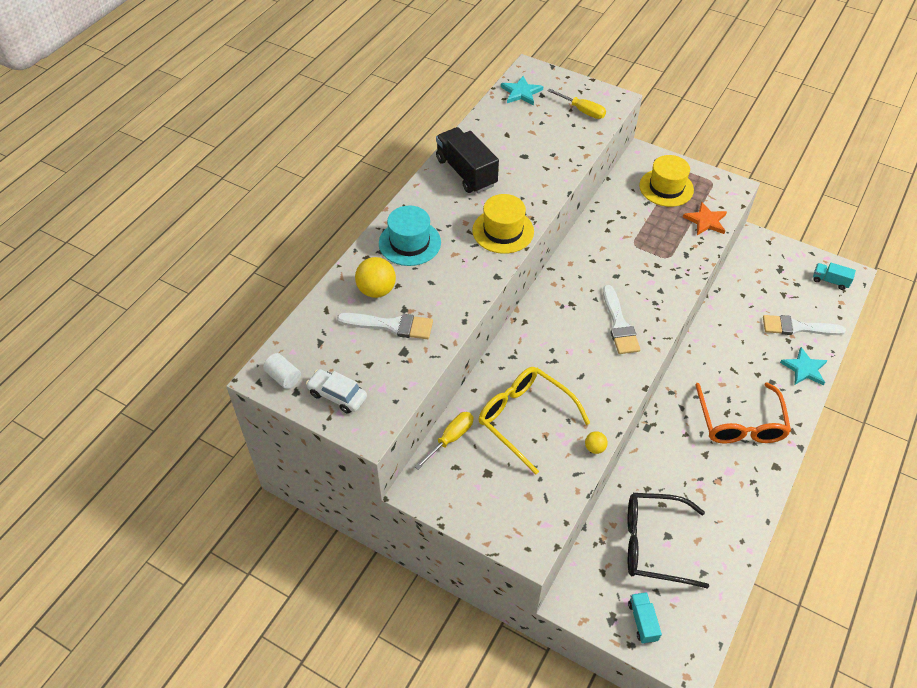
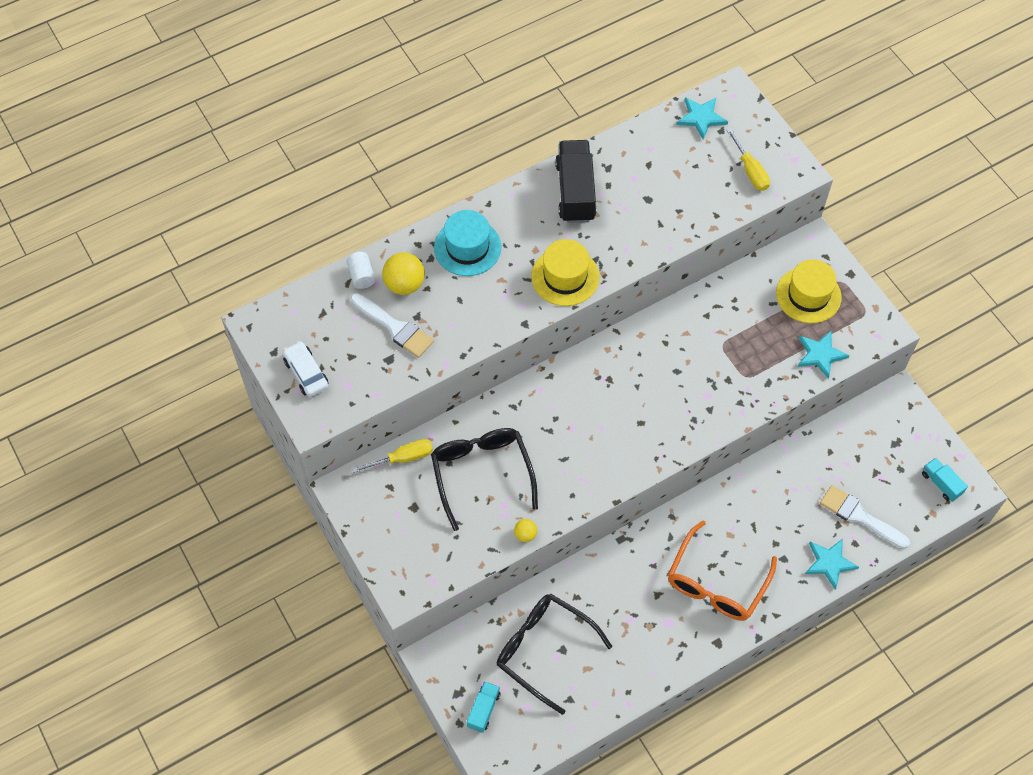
camera: 30 degrees right, 10 degrees up
white cylinder [263,353,301,389] -> white cylinder moved to [347,252,375,289]
yellow glasses [478,367,590,475] -> black glasses [431,428,538,531]
white brush [603,285,640,354] -> none
orange star [683,202,727,235] -> turquoise star [797,331,850,379]

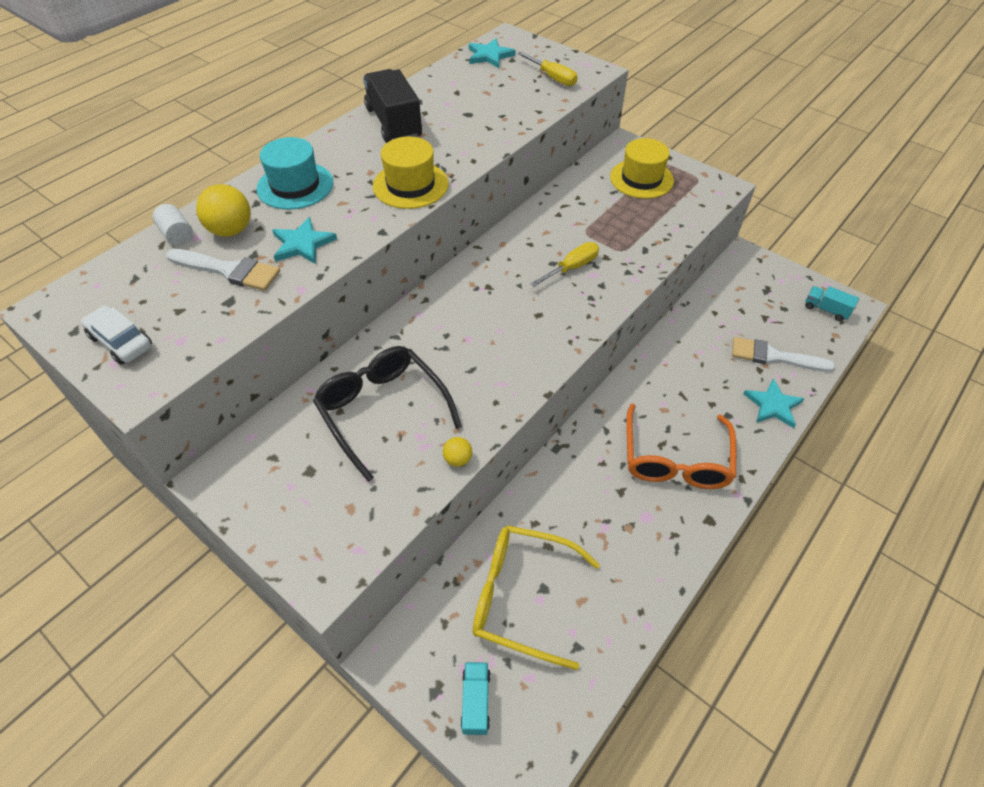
camera: 20 degrees left, 10 degrees down
yellow screwdriver [352,439,433,473] -> yellow screwdriver moved to [530,242,599,287]
black glasses [496,594,612,715] -> yellow glasses [473,525,600,670]
turquoise star [797,331,850,379] -> turquoise star moved to [272,217,337,264]

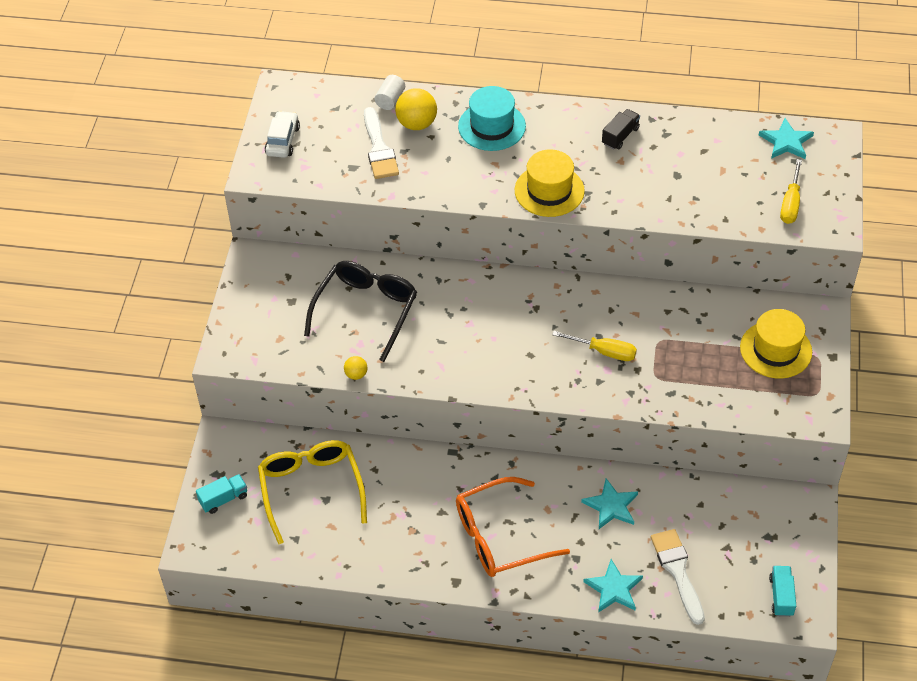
camera: 60 degrees right, 0 degrees up
turquoise star [272,217,337,264] -> turquoise star moved to [581,478,638,529]
black truck [363,69,422,143] -> black truck [602,109,640,150], size x0.52

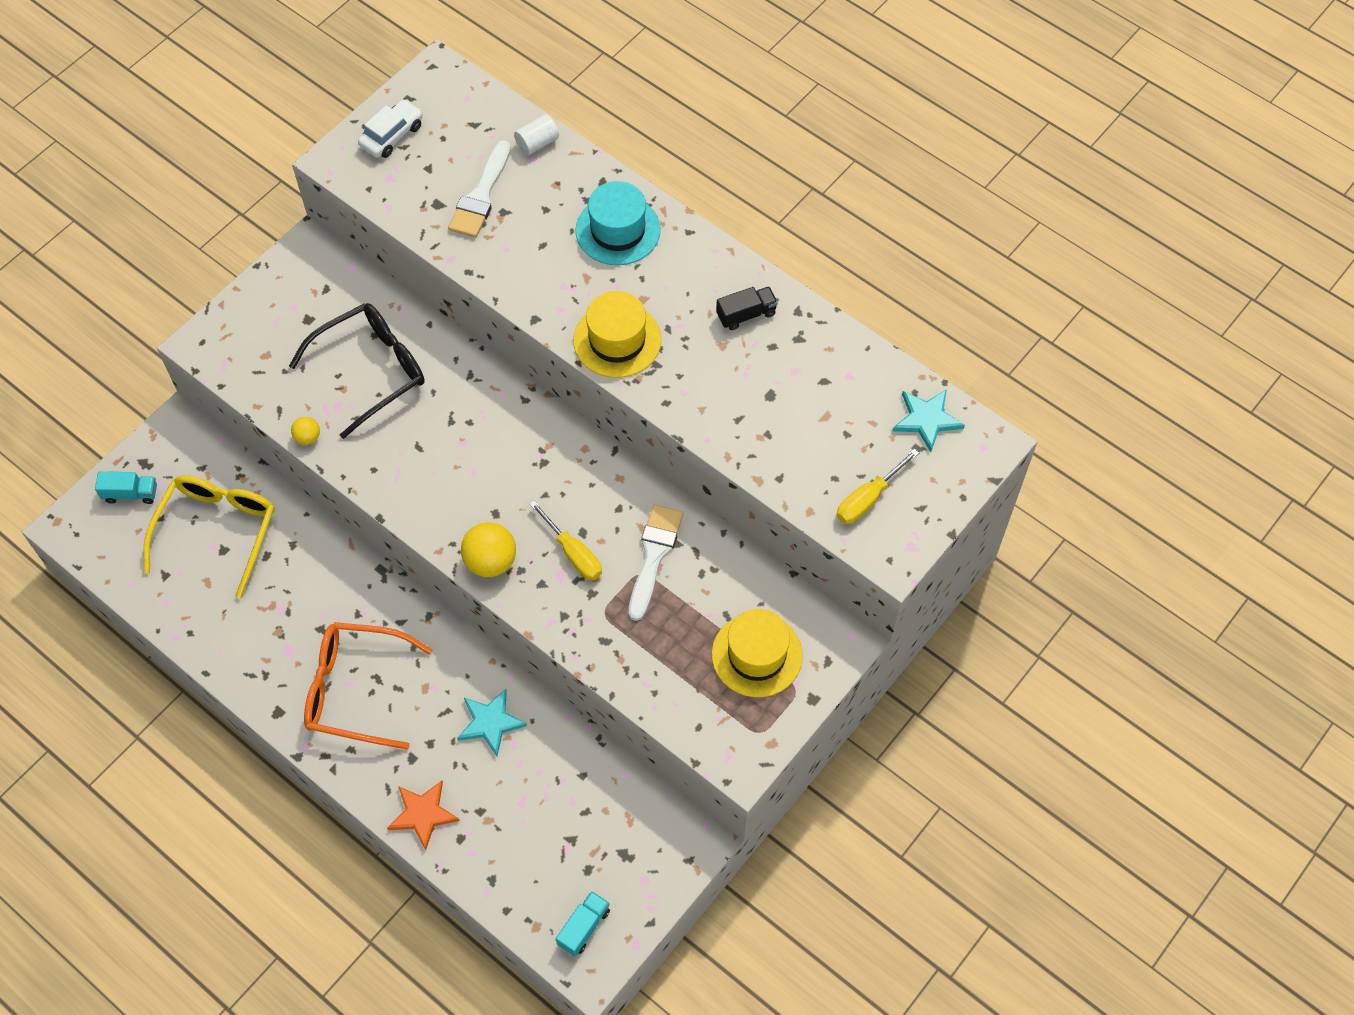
camera: 30 degrees right, 10 degrees up
yellow ball [395,88,437,130] -> yellow ball moved to [461,522,516,577]
turquoise star [583,559,643,613] -> orange star [387,781,460,850]
white brush [651,529,705,625] -> white brush moved to [629,505,683,621]

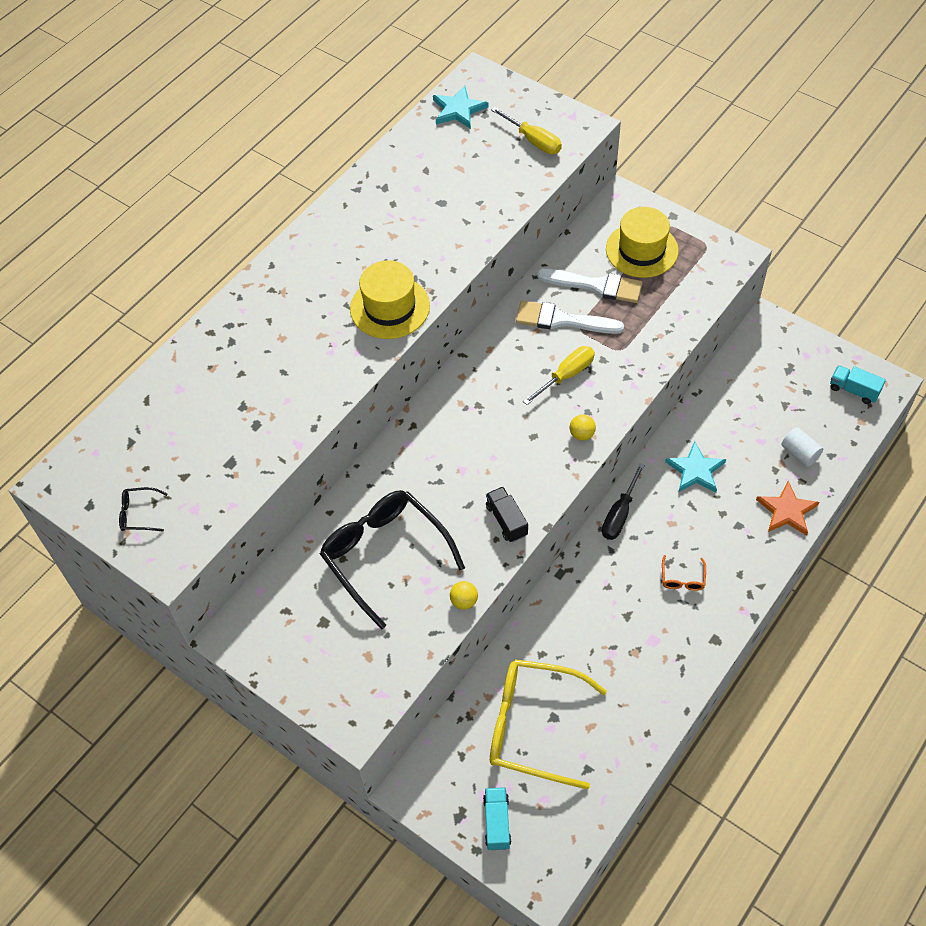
camera: 90 degrees left, 5 degrees down
orange glasses [304,622,432,750] -> orange glasses [662,555,706,591], size x0.40
white car [358,99,423,158] -> black glasses [119,487,167,531]
white brush [448,140,511,238] -> white brush moved to [537,268,643,303]
yellow ball [461,522,516,577] -> yellow ball [570,414,596,441], size x0.53
white cylinder [514,114,559,155] -> white cylinder moved to [782,427,823,467]
turquoise hat [575,181,661,265] -> none
black truck [716,287,778,330] -> black truck moved to [486,487,528,542]
none -> black screwdriver [602,463,645,540]

